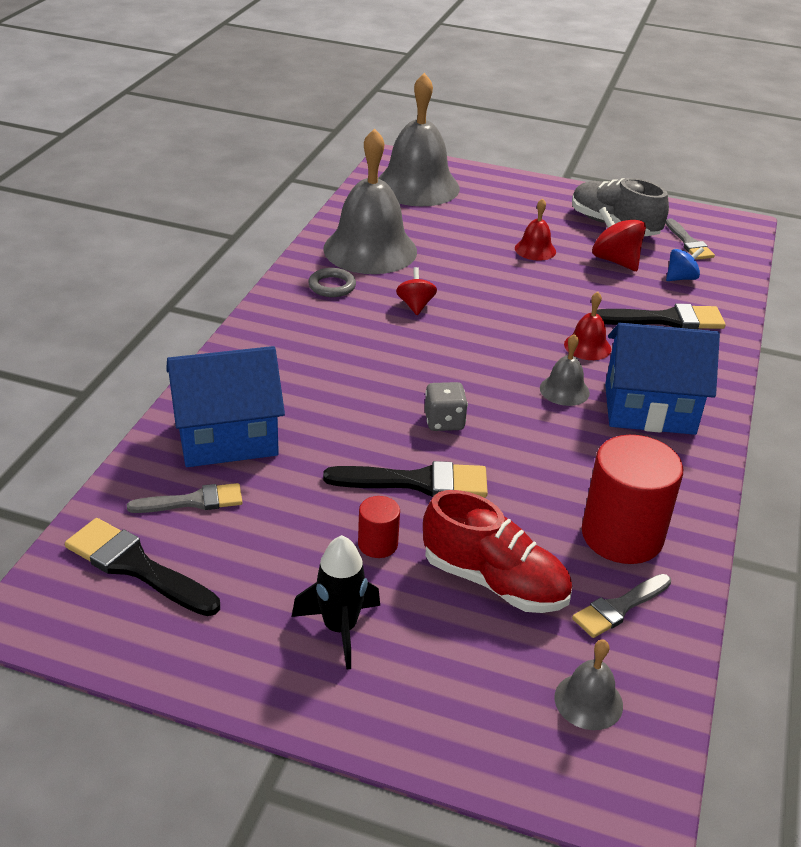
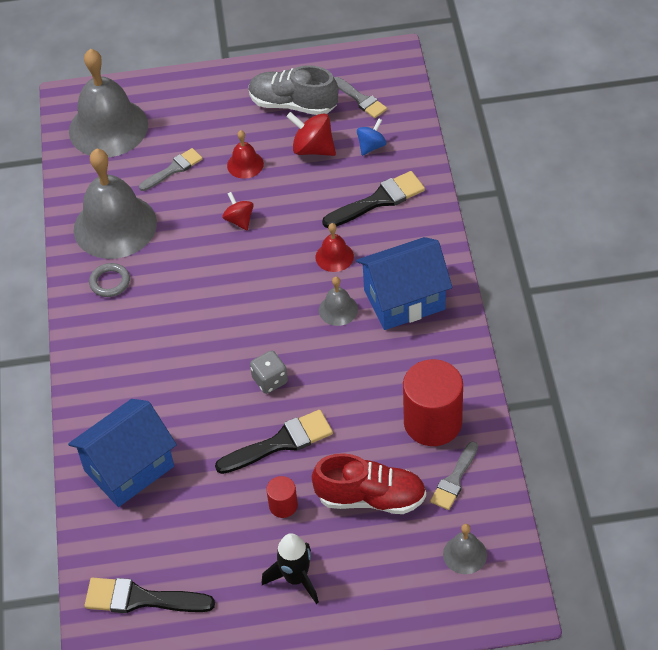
camera: 20 degrees left, 15 degrees up
grey brush [127,483,242,513] -> grey brush moved to [139,148,203,191]
red spinning top [396,267,437,315] -> red spinning top moved to [222,192,254,230]

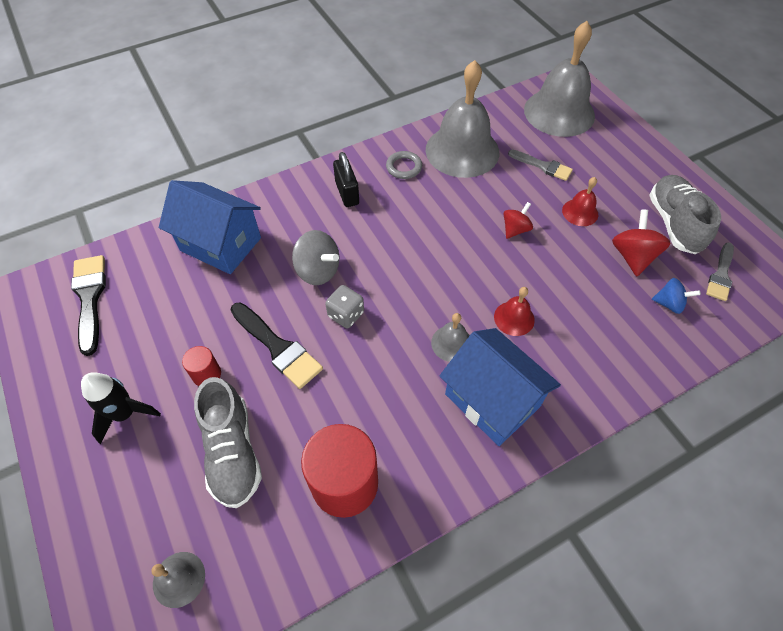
camera: 65 degrees right, 5 degrees up
red shoe [312,453,426,514] -> grey shoe [194,377,262,508]
black brush [322,171,425,228] -> none
grey brush [430,441,478,510] -> none
none -> grey spinning top [292,230,339,285]
none -> black padlock [333,152,359,207]

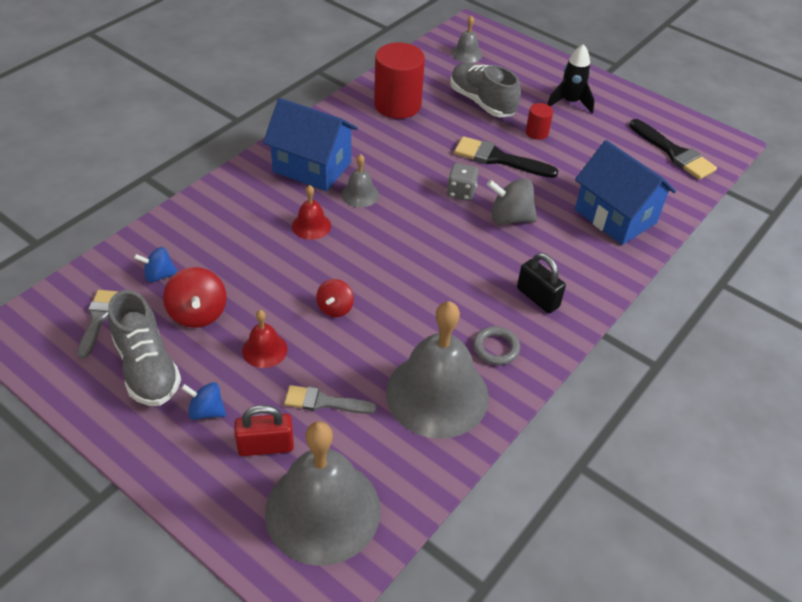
camera: 155 degrees right, 10 degrees down
blue house [159,180,261,274] -> blue house turned 45 degrees clockwise [575,140,676,245]
none -> blue spinning top [181,382,226,420]
none -> red padlock [234,405,294,456]

